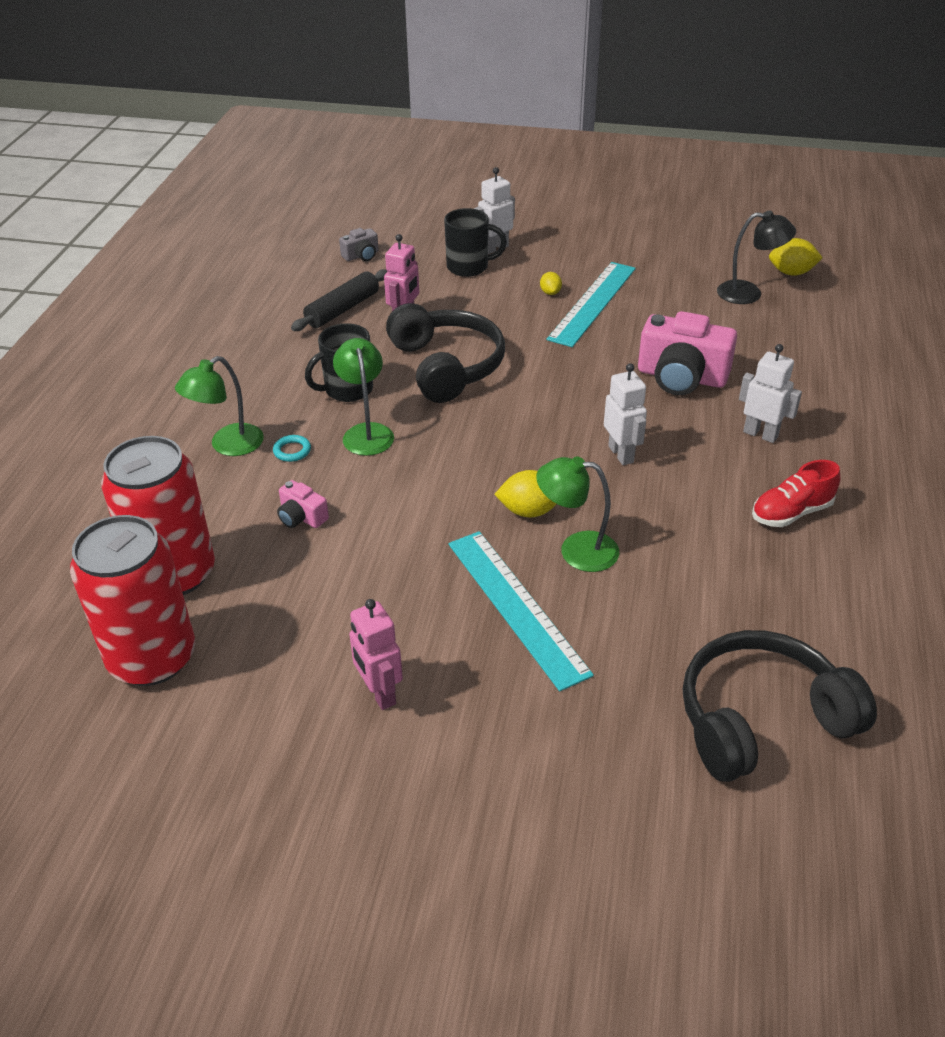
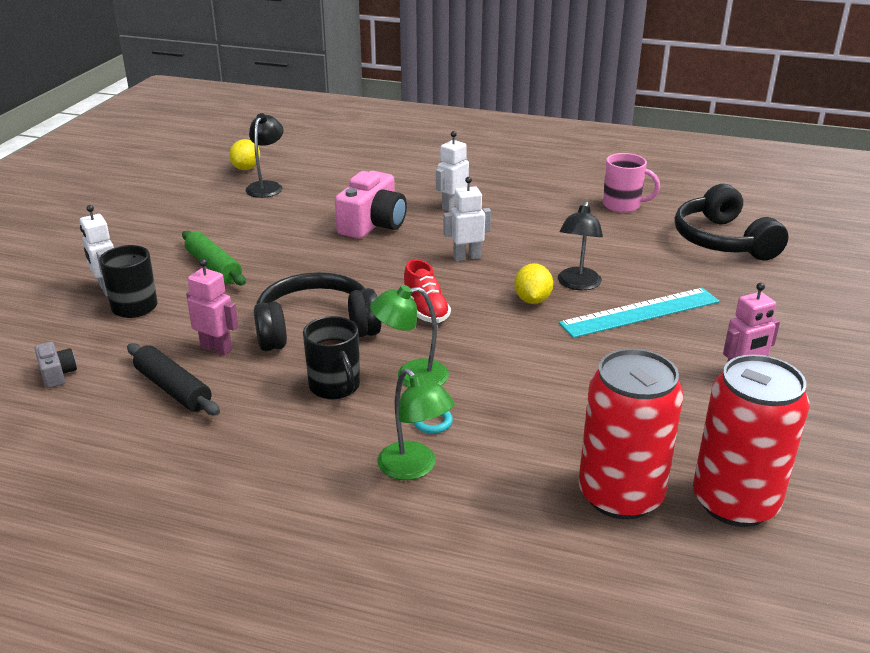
camera: 85 degrees left, 10 degrees down
pink camera [277,480,329,528] -> none
green lamp [536,456,619,572] -> black lamp [558,201,603,290]
yellow lemon [540,272,562,295] -> green rolling pin [182,231,246,286]
turquoise ruler [547,262,636,347] -> none
red shoe [752,460,840,527] -> red shoe moved to [404,259,451,323]
none -> pink mug [603,153,660,213]

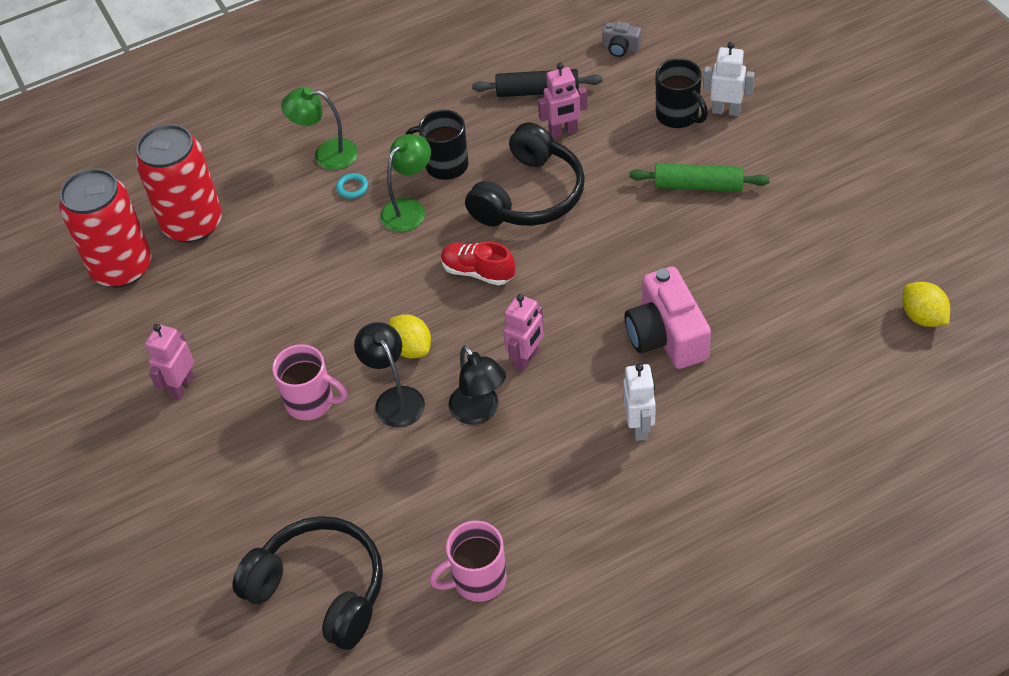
camera: 140 degrees right, 20 degrees up
black lamp [245,113,283,198] -> black lamp moved to [448,345,506,424]
white robot [443,177,491,261] -> pink robot [503,294,543,372]
turquoise ruler [559,288,719,338] -> pink mug [272,344,347,420]

